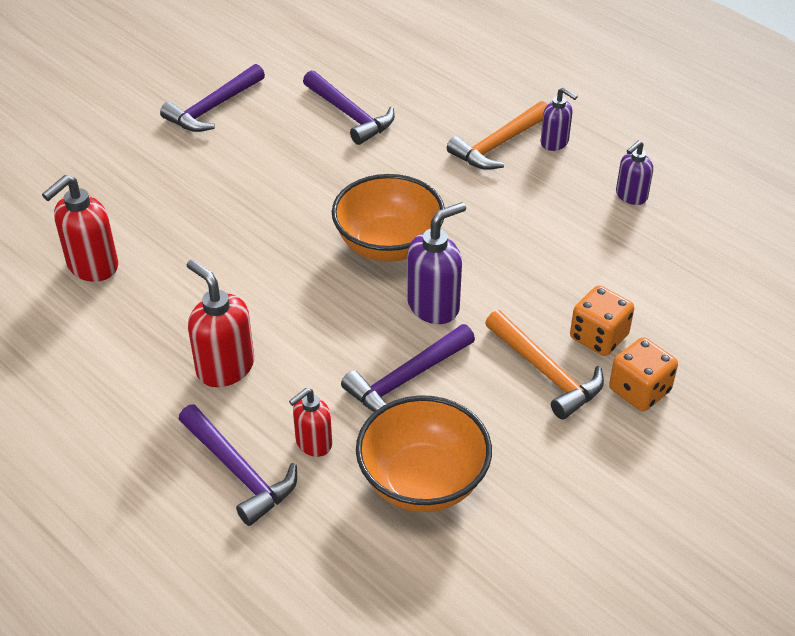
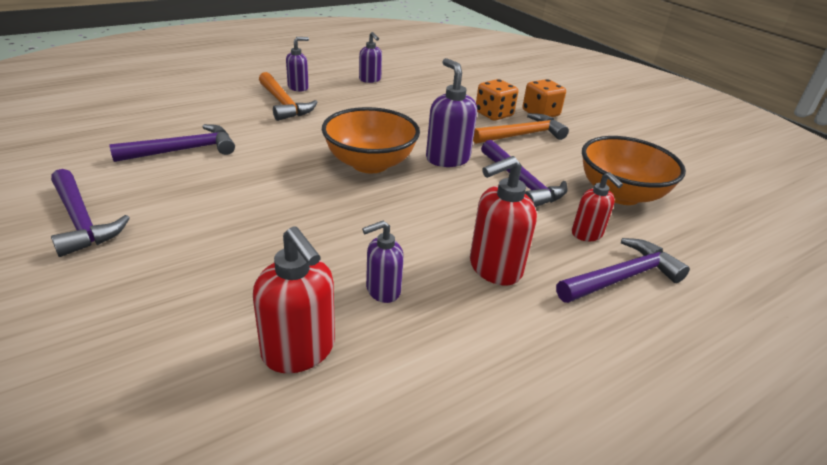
camera: 80 degrees left, 10 degrees down
none -> purple soap dispenser [362,221,404,303]

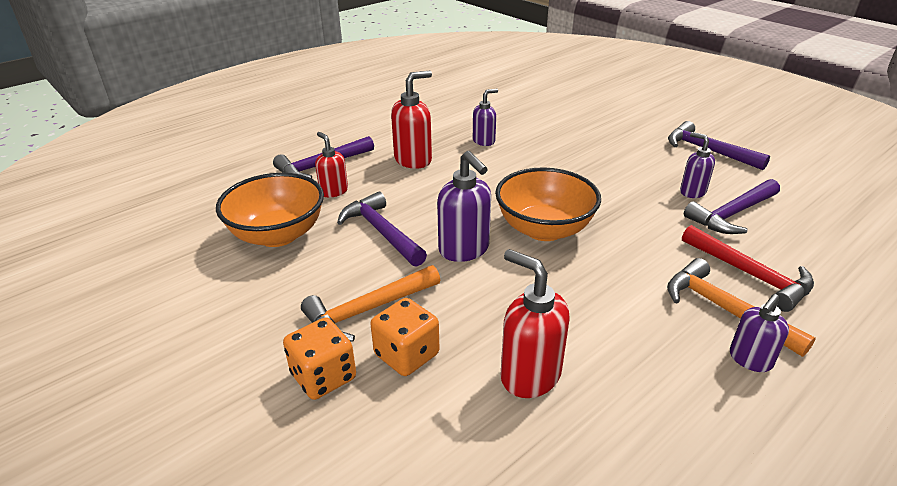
camera: 175 degrees right, 0 degrees up
red soap dispenser [253,226,335,373] -> red soap dispenser moved to [501,249,570,398]
purple soap dispenser [359,32,382,83] -> purple soap dispenser moved to [680,132,715,198]
none -> red hammer [682,225,814,312]

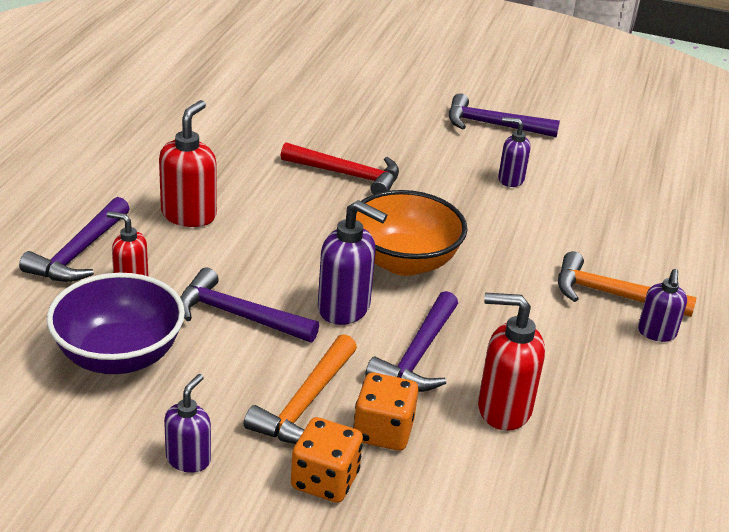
camera: 35 degrees left, 0 degrees up
orange bowl [216,173,324,247] -> purple bowl [47,273,185,374]
purple soap dispenser [473,89,498,146] -> purple soap dispenser moved to [164,374,211,473]
red hammer [682,225,814,312] -> red hammer moved to [281,142,399,194]
purple hammer [684,179,780,234] -> purple hammer moved to [365,291,458,392]

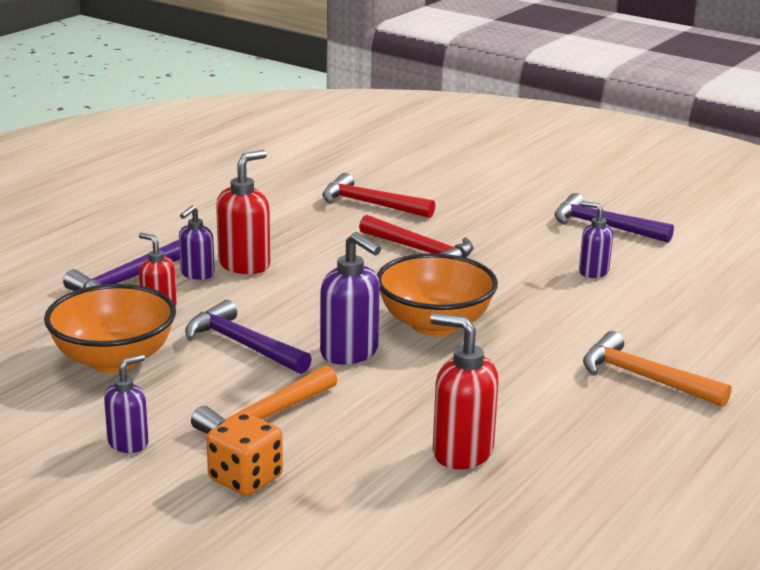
camera: 20 degrees right, 10 degrees down
purple bowl [47,273,185,374] -> orange bowl [44,284,176,373]
orange dice [353,372,418,451] -> none
purple hammer [365,291,458,392] -> none
purple soap dispenser [638,269,687,342] -> purple soap dispenser moved to [179,205,215,280]
none -> red hammer [322,173,435,218]

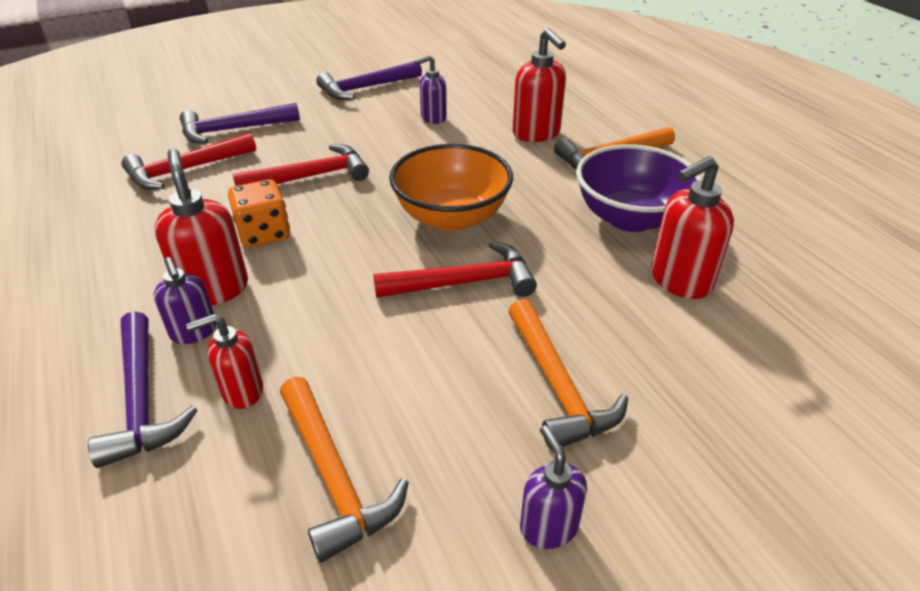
camera: 60 degrees left, 15 degrees up
orange bowl [44,284,176,373] -> orange hammer [280,377,409,563]
purple hammer [185,300,312,374] -> purple hammer moved to [180,103,300,144]
orange dice [206,412,283,496] -> orange dice moved to [228,179,290,248]
purple soap dispenser [320,232,381,365] -> red hammer [373,241,537,298]
none -> red soap dispenser [513,28,566,142]
none -> purple bowl [576,144,702,232]

